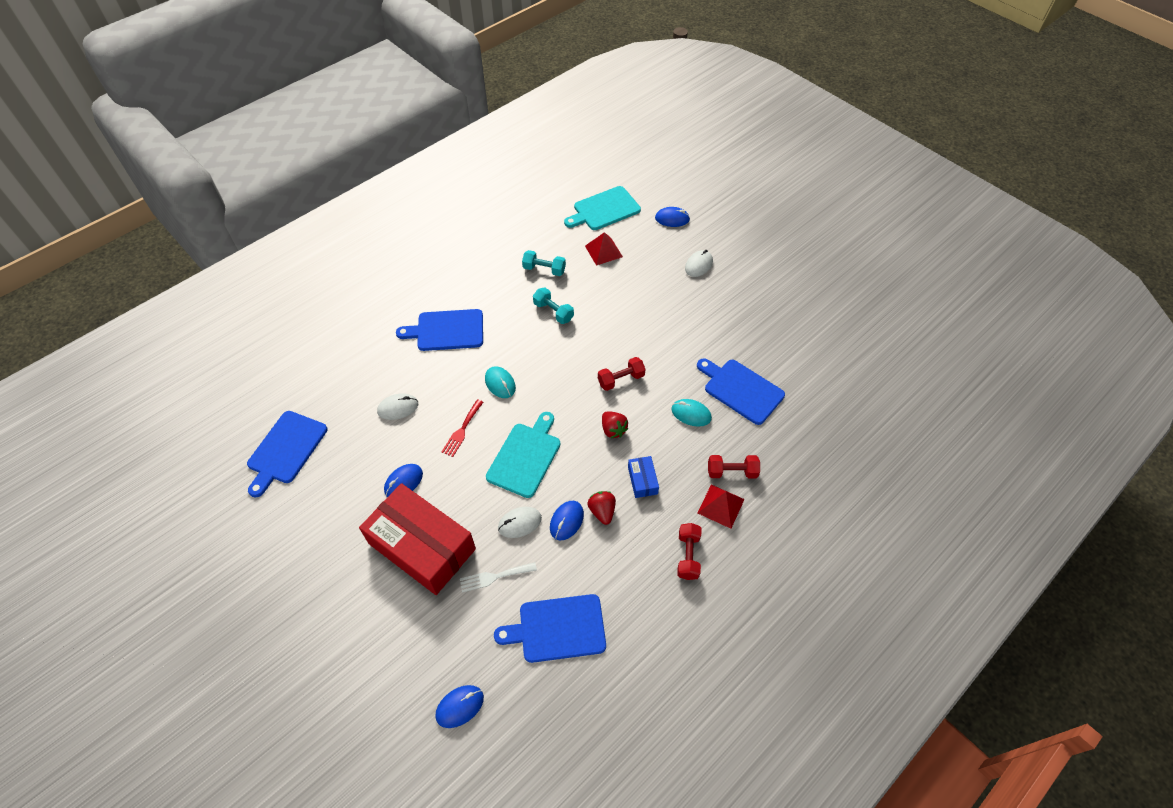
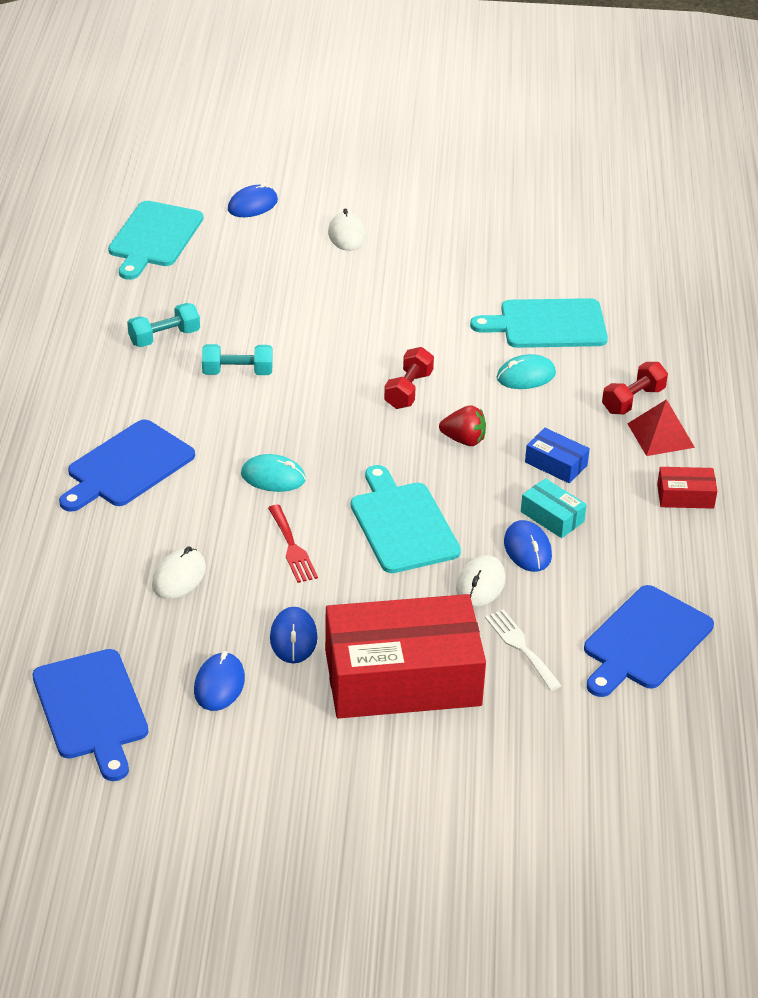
camera: 45 degrees left, 15 degrees down
blue mouse [435,685,484,728] -> blue mouse moved to [194,651,245,711]
white fork [460,562,537,593] -> white fork turned 120 degrees clockwise [485,609,562,691]
red pyramid [585,232,623,266] -> none
red strawberry [587,491,616,525] -> turquoise box [521,478,587,538]
red dumbbell [677,523,701,580] -> red box [657,467,717,509]
blue cutting board [697,358,785,425] -> turquoise cutting board [470,298,608,348]

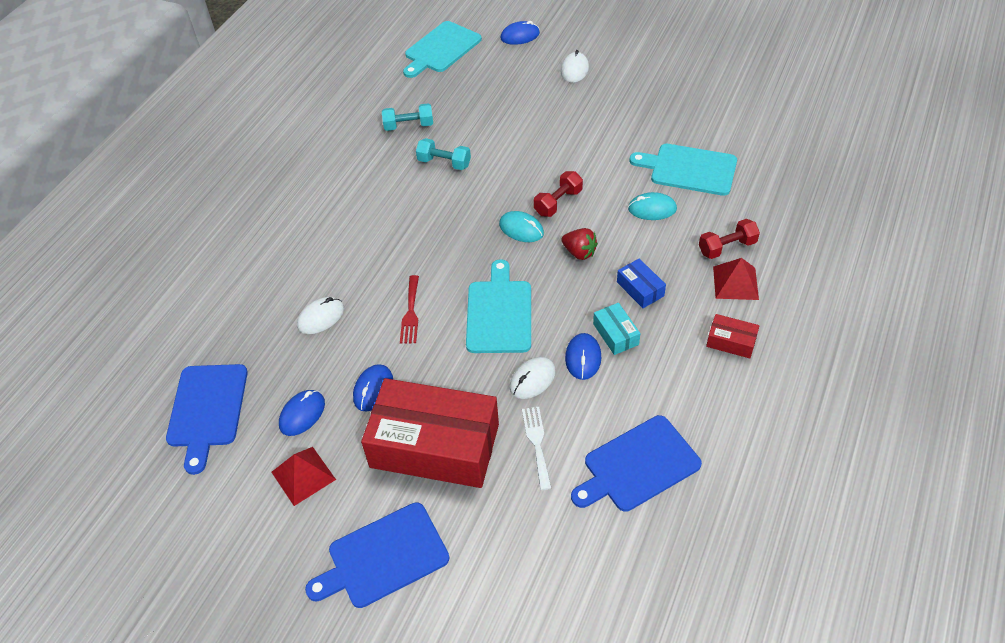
camera: 25 degrees right, 10 degrees up
blue cutting board [59,419,195,512] -> blue cutting board moved to [305,502,450,608]
turquoise mouse [241,454,306,492] -> turquoise mouse moved to [499,211,544,242]
none -> red pyramid [272,447,336,506]

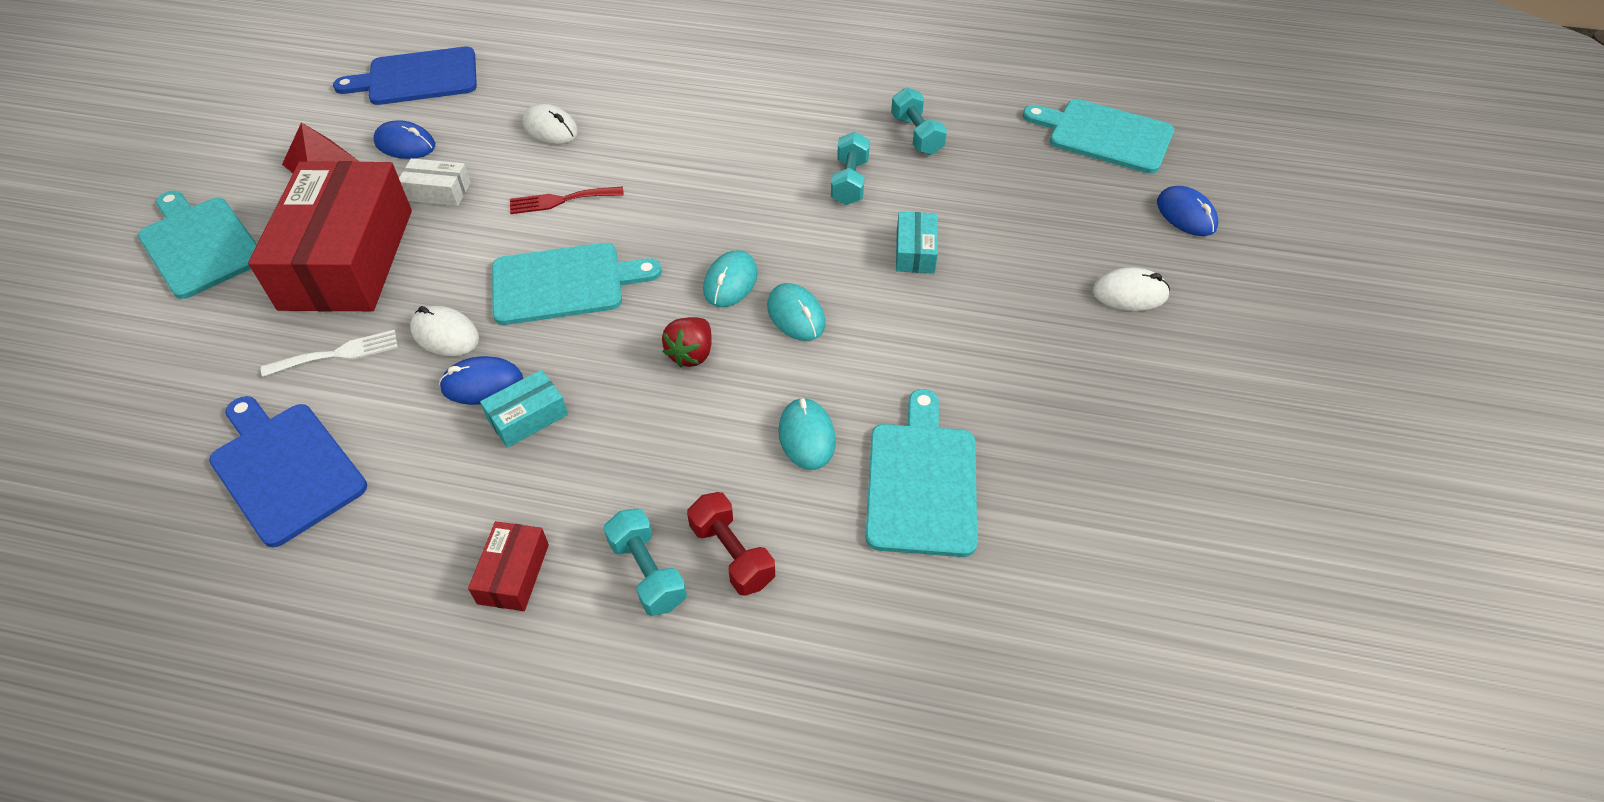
camera: 75 degrees right, 0 degrees up
blue cutting board [305,502,450,608] -> turquoise cutting board [138,191,257,299]
blue mouse [353,364,393,412] -> white box [399,158,471,206]
red dumbbell [534,171,583,217] -> turquoise mouse [767,283,826,341]
blue box [617,259,666,308] -> none
red pyramid [713,258,759,300] -> turquoise dumbbell [604,508,687,616]
none -> turquoise box [896,212,938,273]

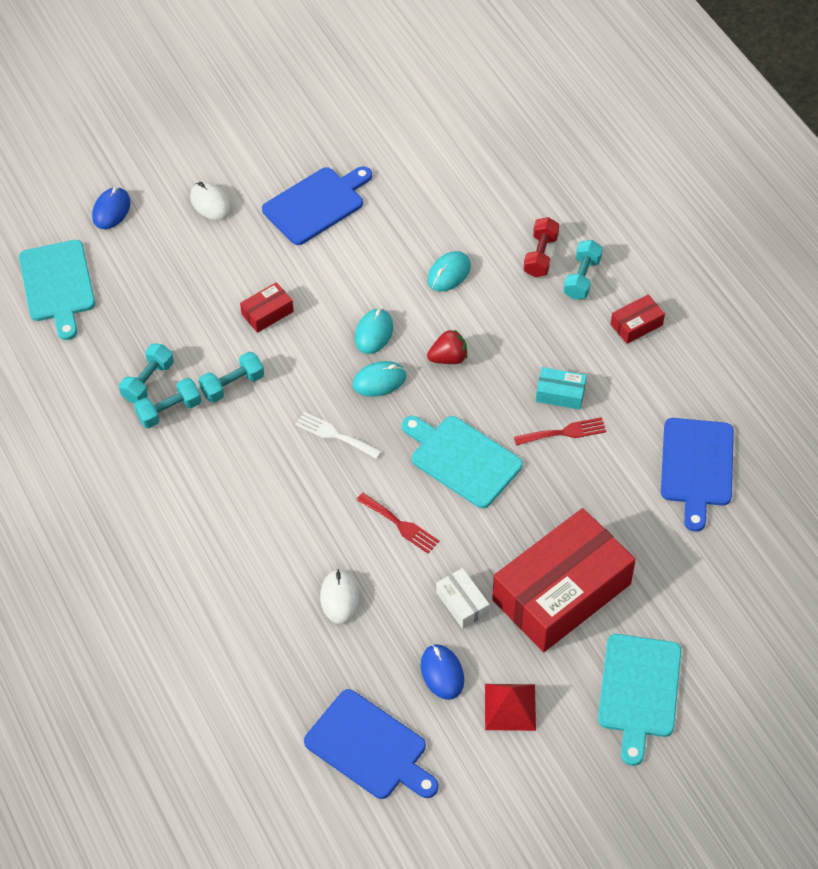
camera: 130 degrees left, 5 degrees up
white fork [261,330,398,377] -> white fork moved to [295,412,382,459]
white mouse [410,306,479,356] -> none
blue mouse [439,356,523,405] -> red fork [514,417,606,446]
turquoise cutting board [866,389,977,557] -> none
turquoise box [896,212,938,273] -> red box [240,282,294,333]
none -> turquoise dumbbell [134,378,201,428]
none -> blue cutting board [262,166,372,245]

